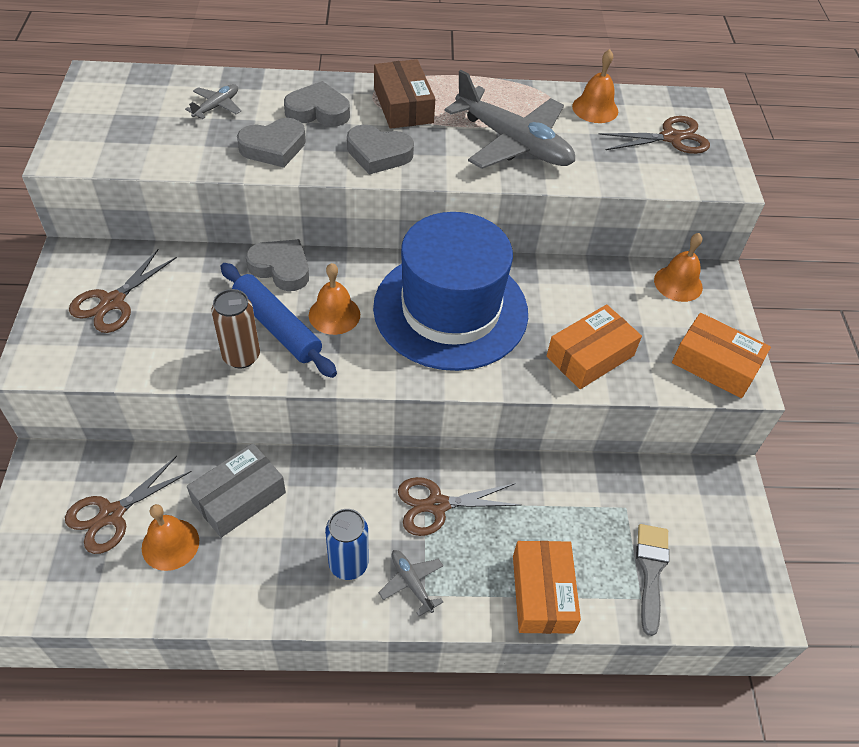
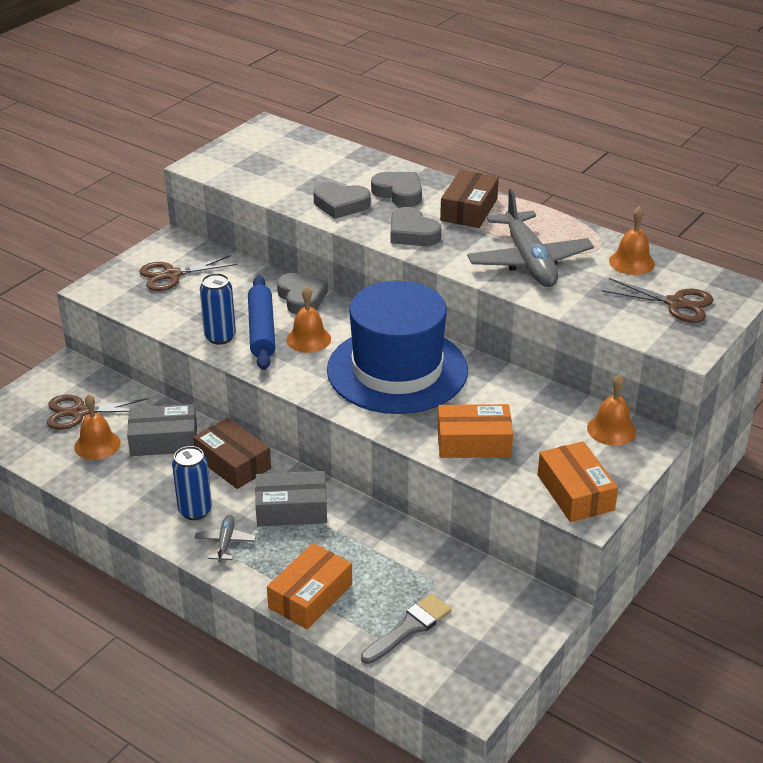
camera: 40 degrees right, 15 degrees down
grey plane [185,84,241,119] -> none
brown can [211,289,260,368] -> blue can [200,273,236,345]
brown scissors [398,477,521,536] -> grey box [255,471,327,527]
none -> brown box [193,417,271,489]

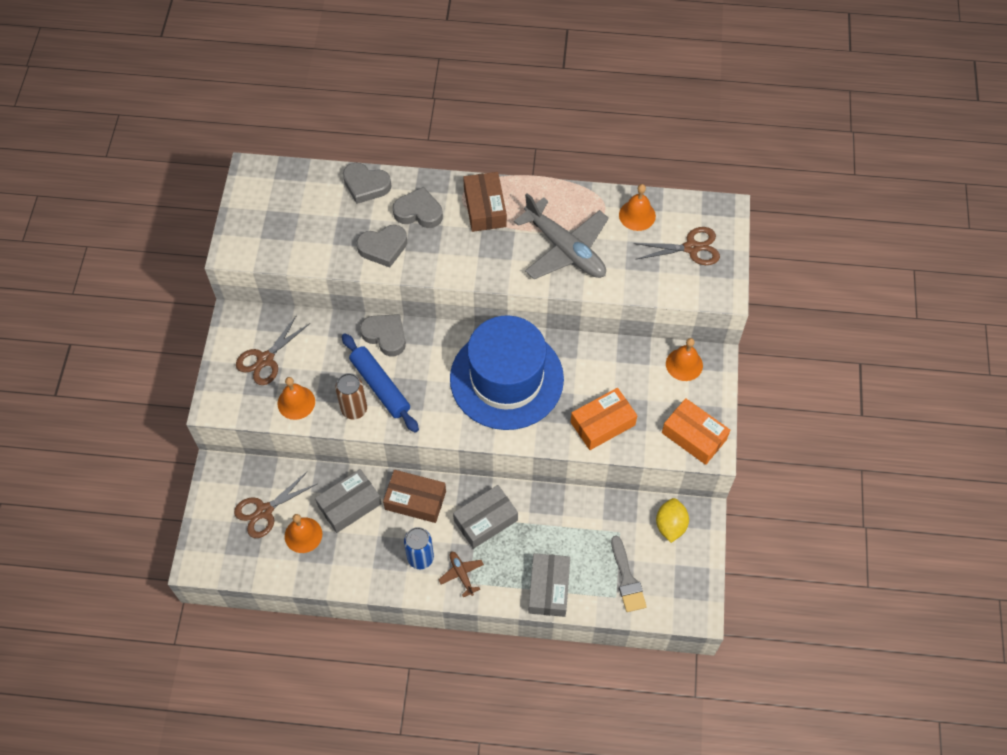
camera: 30 degrees left, 25 degrees up
grey plane [194,515,256,562] -> brown plane [438,551,484,598]
blue can [200,273,236,345] -> brown can [335,373,367,419]
orange box [267,543,352,629] -> grey box [528,553,570,617]
orange bell [286,286,331,353] -> orange bell moved to [278,377,315,420]
grey brush [361,594,452,664] -> grey brush turned 150 degrees clockwise [611,535,647,612]
grey heart [390,207,441,246] -> grey heart moved to [343,163,391,204]
none -> yellow lemon [656,498,689,543]

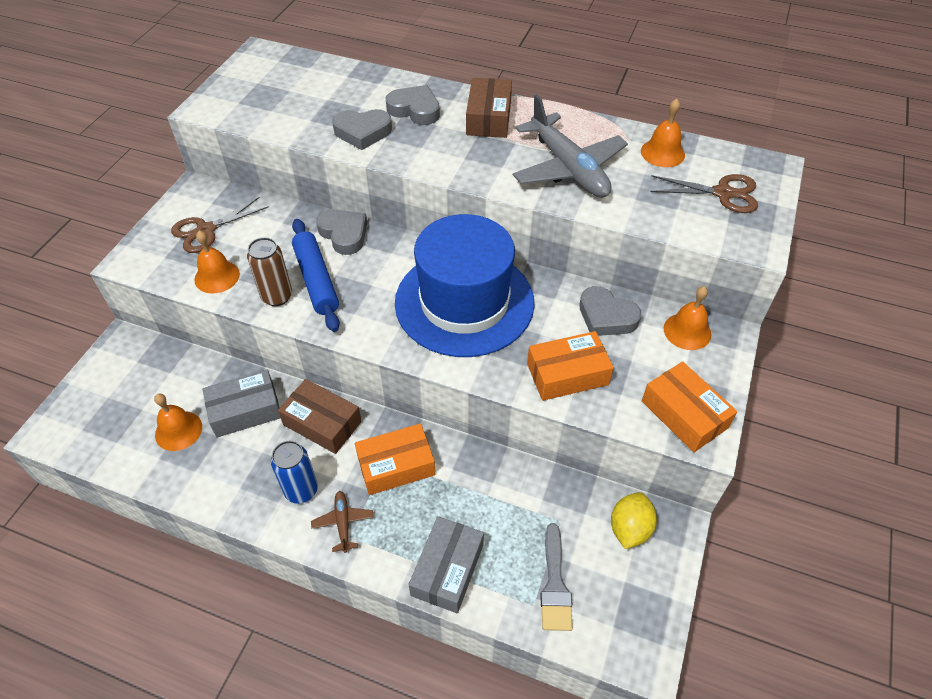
camera: 15 degrees right, 10 degrees down
brown scissors [234,471,317,538] -> none
grey heart [343,163,391,204] -> grey heart moved to [579,286,641,336]
grey box [453,485,518,549] -> orange box [355,424,435,495]

